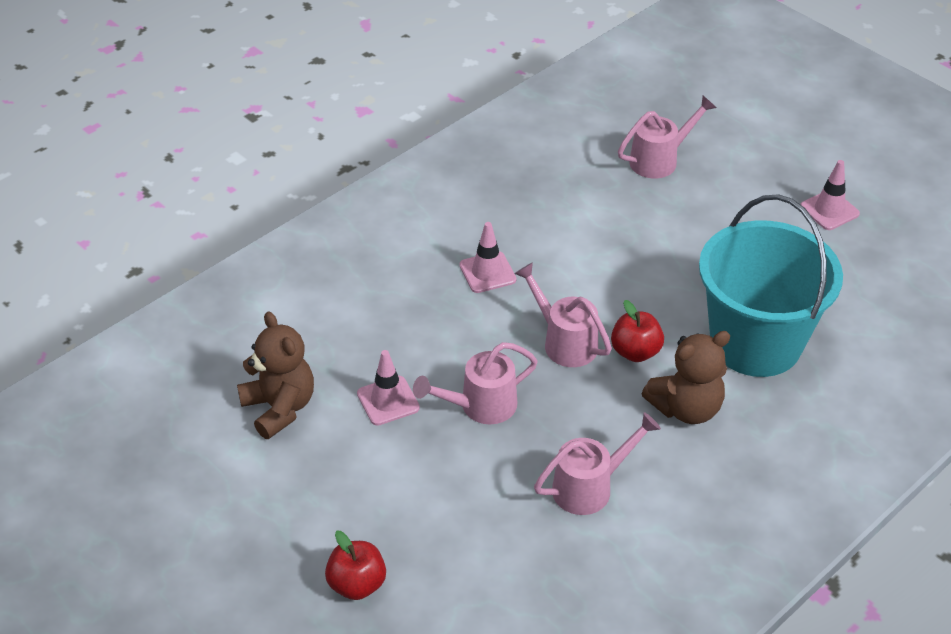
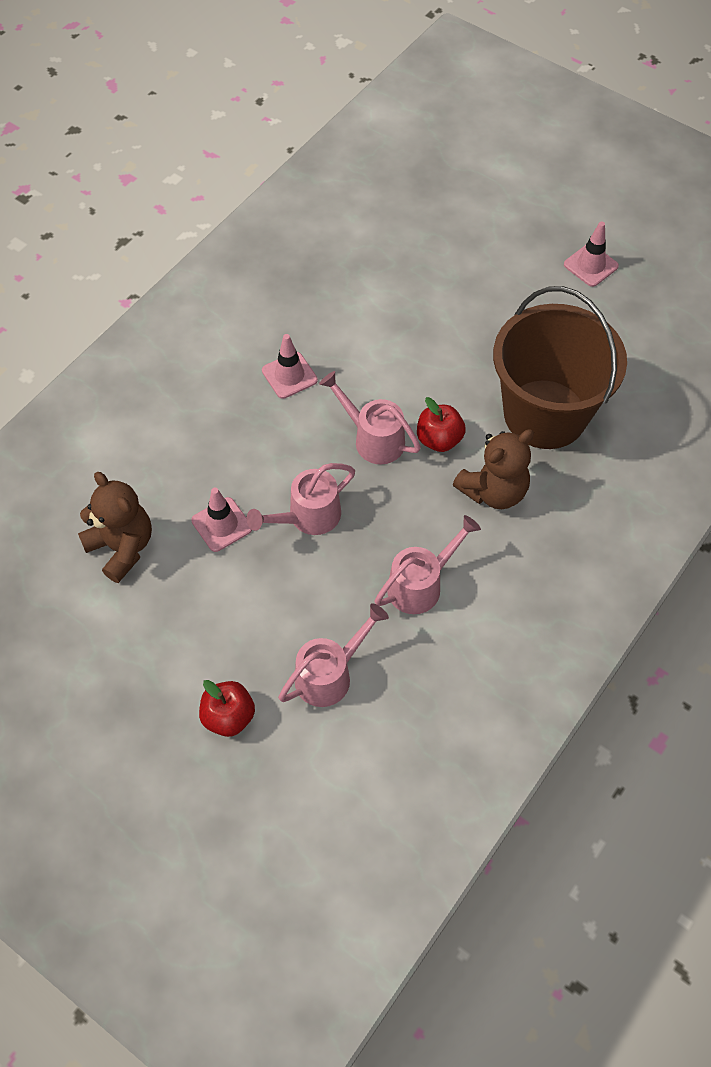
camera: 10 degrees left, 15 degrees up
pink watering can [618,96,717,179] -> pink watering can moved to [278,603,389,707]
turquoise bucket [699,194,843,377] -> brown bucket [493,286,627,449]

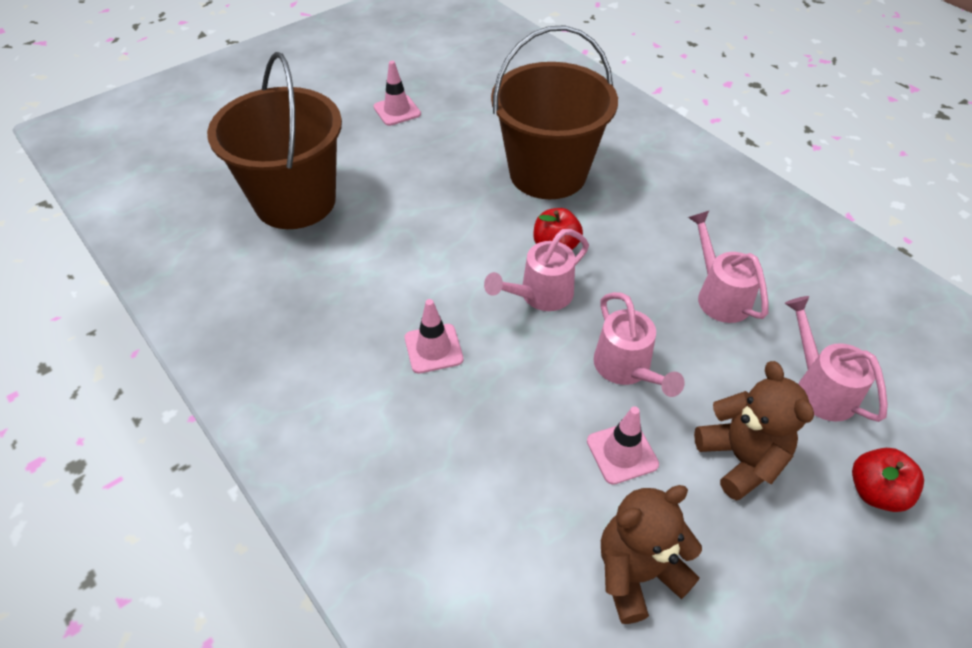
camera: 75 degrees left, 10 degrees down
brown teddy bear [453,429,534,509] -> brown teddy bear moved to [694,361,814,501]
none -> brown bucket [207,52,342,229]

